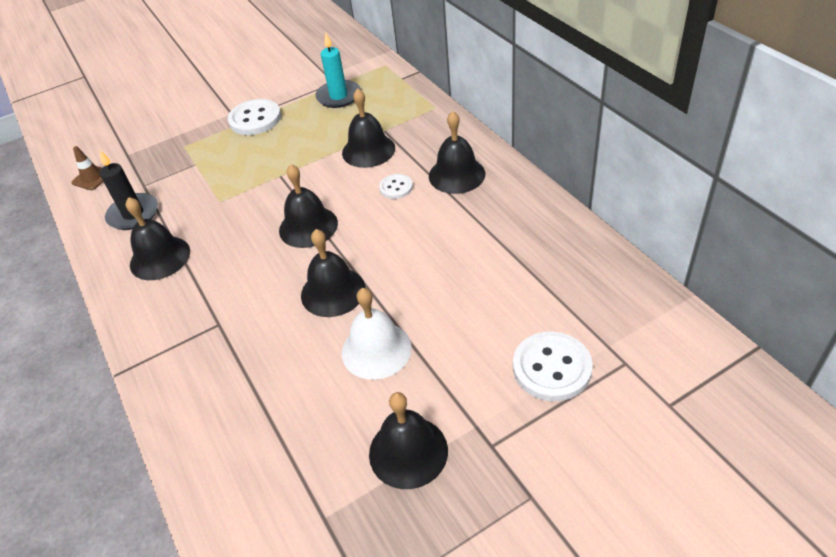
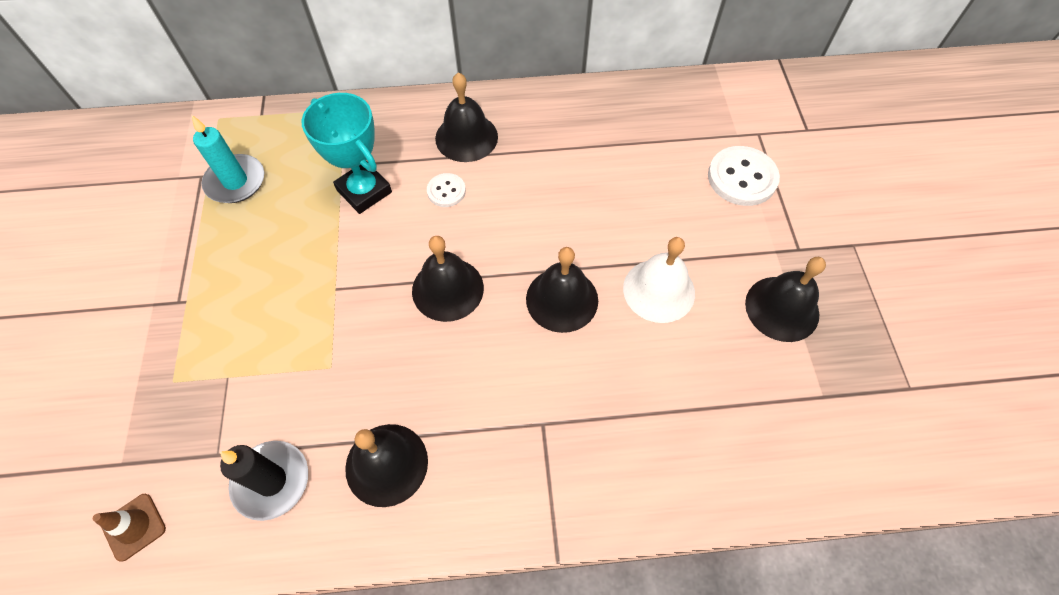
camera: 70 degrees left, 15 degrees up
white button [228,99,281,135] -> none
black bell [342,88,395,168] -> turquoise trophy [302,93,392,214]

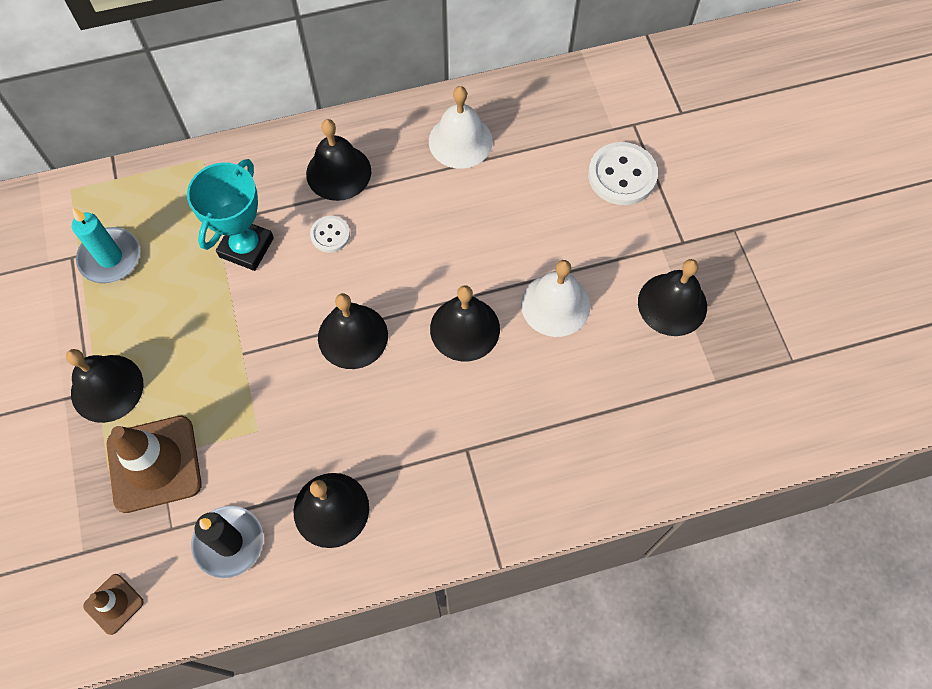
camera: 10 degrees left, 5 degrees up
turquoise trophy [302,93,392,214] -> turquoise trophy turned 75 degrees clockwise [187,159,274,271]
none -> black bell [66,349,144,423]
none -> brown traffic cone [107,416,202,513]
none -> white bell [429,86,493,169]

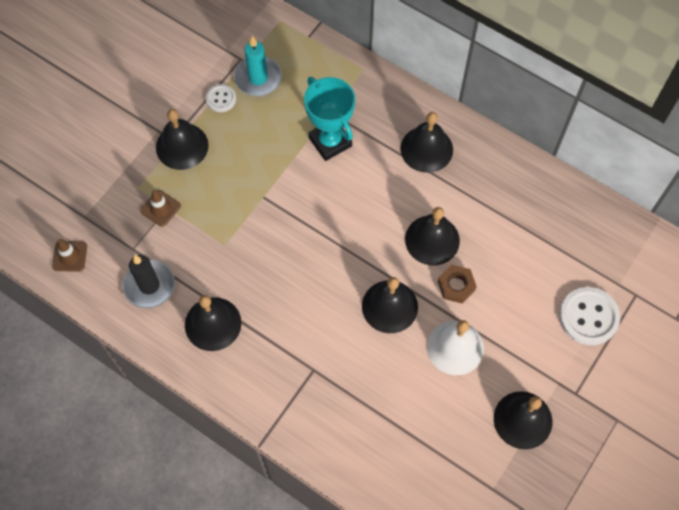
camera: 50 degrees right, 0 degrees up
brown traffic cone [107,416,202,513] -> brown traffic cone [140,189,181,227], size x0.50
turquoise trophy [187,159,274,271] -> turquoise trophy turned 75 degrees clockwise [304,77,355,161]
white button [310,216,350,252] -> white button moved to [206,84,236,112]
black bell [318,293,388,369] -> black bell moved to [405,207,460,265]
white bell [429,86,493,169] -> none
none -> brown nut [438,265,477,303]

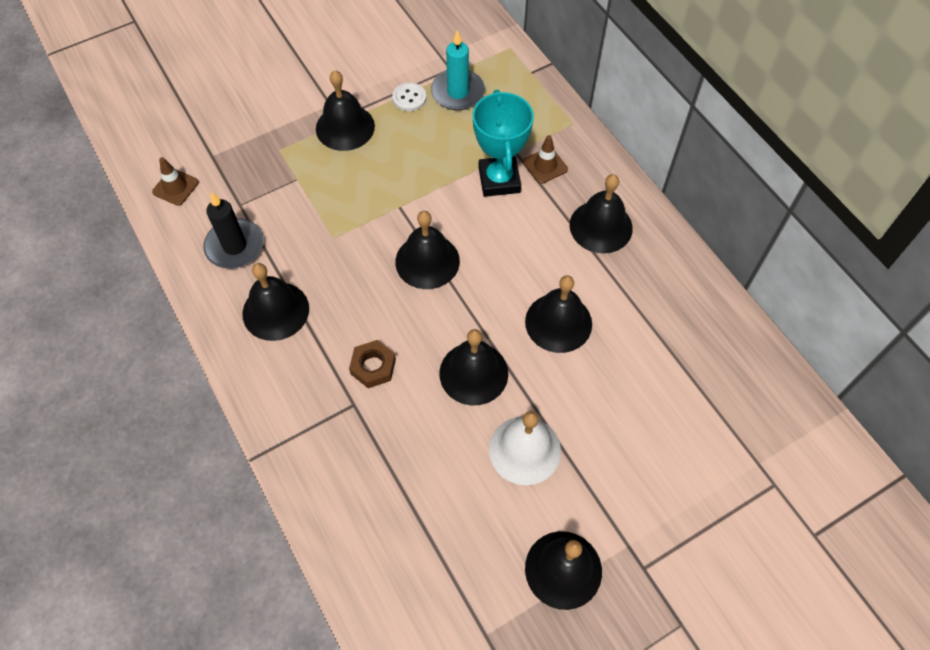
camera: 25 degrees right, 5 degrees down
brown traffic cone [140,189,181,227] -> brown traffic cone moved to [523,135,568,184]
brown nut [438,265,477,303] -> brown nut moved to [349,340,396,388]
white button [559,287,620,345] -> none
none -> black bell [395,211,460,289]

